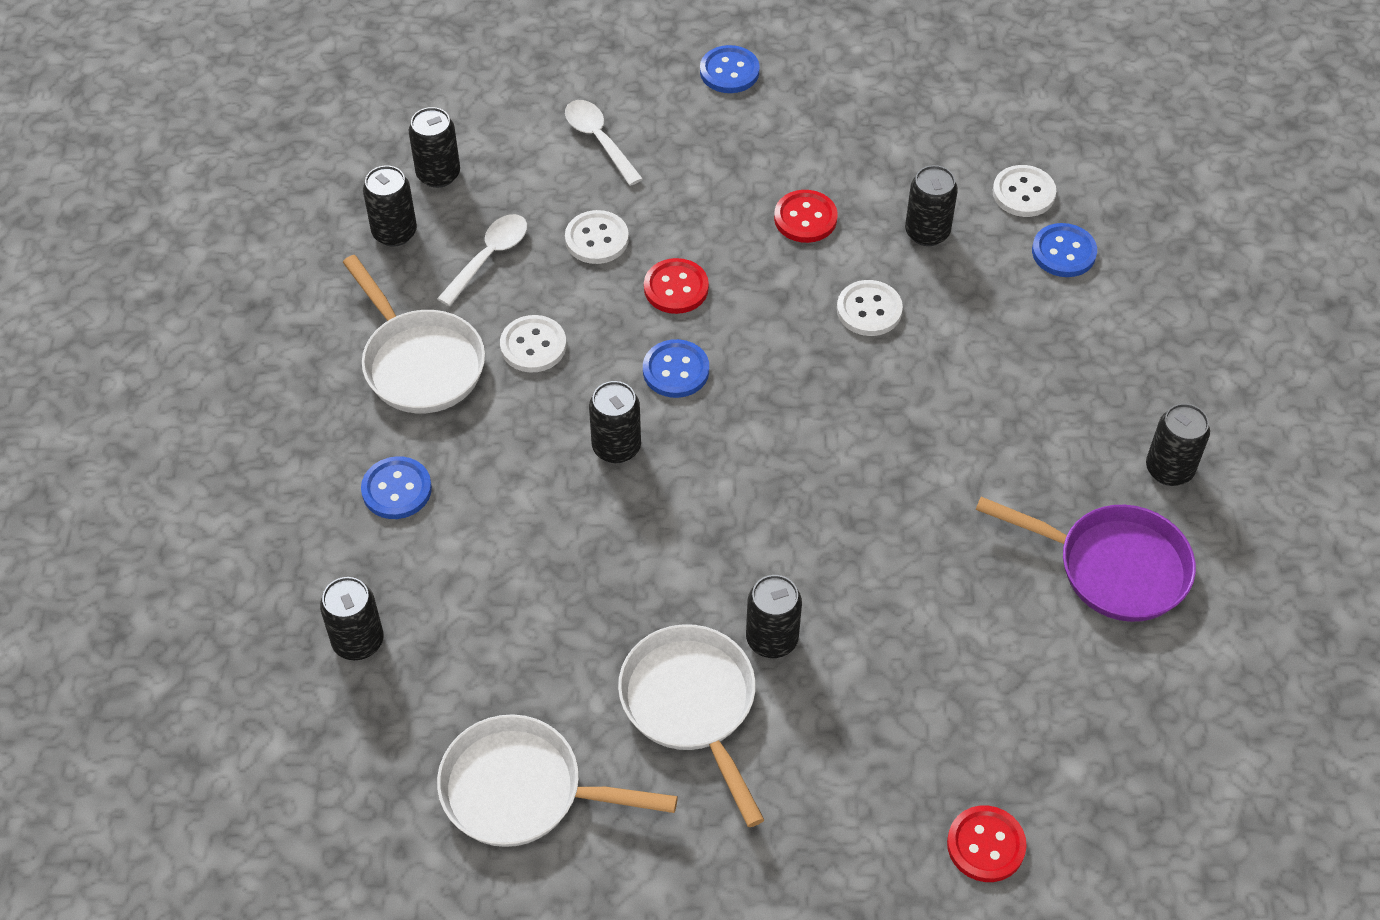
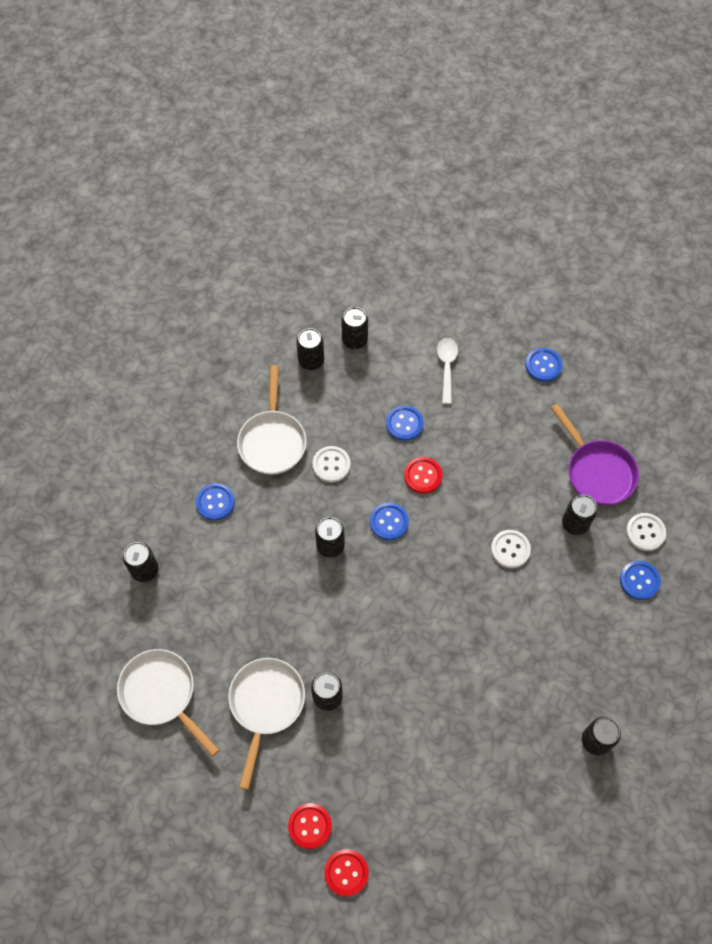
camera: 35 degrees right, 10 degrees up
white spoon [437,214,527,306] -> none
white button [565,210,629,264] -> blue button [386,406,423,441]
red button [774,190,838,243] -> red button moved to [288,803,332,849]
purple pan [976,497,1196,622] -> purple pan moved to [551,404,639,506]

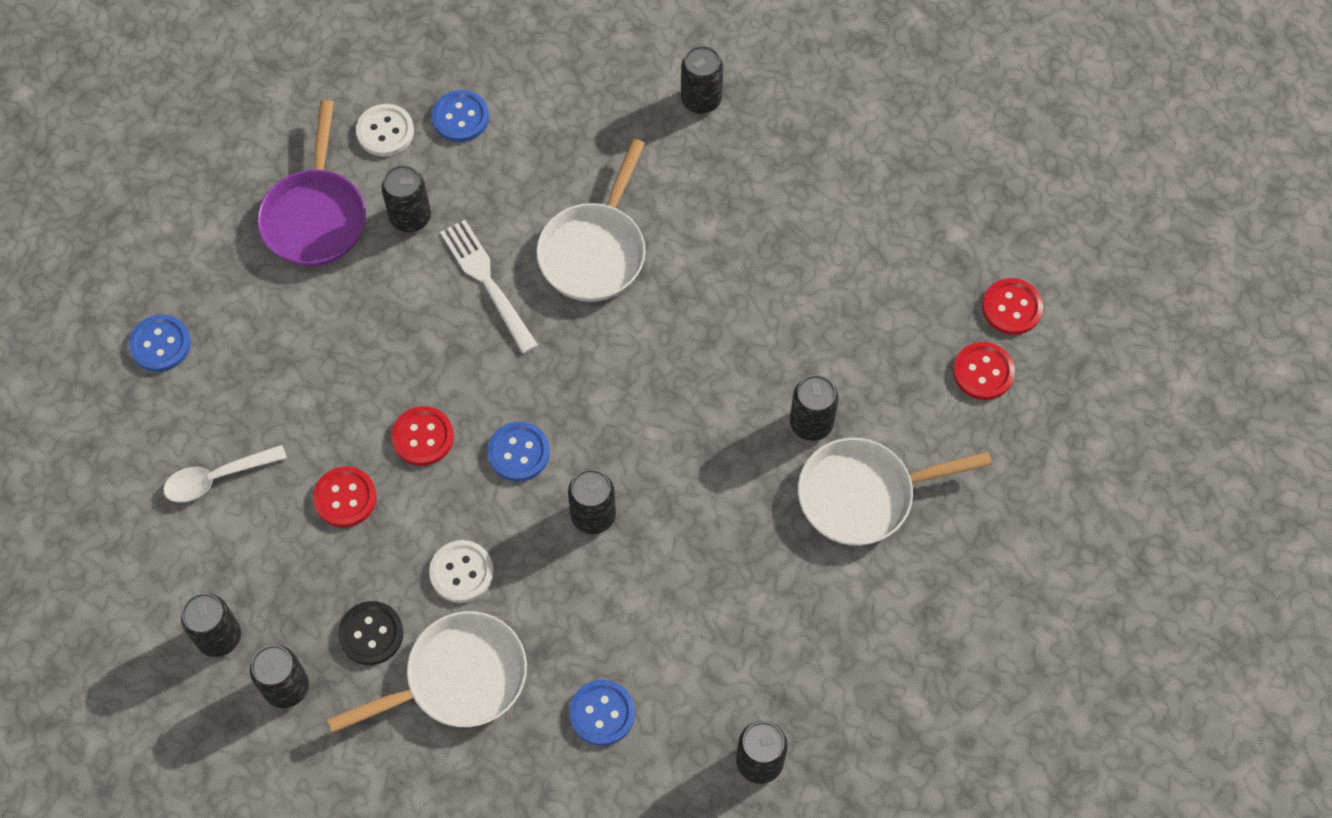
camera: 115 degrees left, 0 degrees up
white pan [117,649,219,757] -> white pan moved to [536,139,646,302]
blue button [386,406,423,441] -> red button [313,467,377,527]
white button [491,530,531,568] -> white fork [440,220,538,354]
purple pan [551,404,639,506] -> purple pan turned 150 degrees clockwise [257,100,366,267]
none -> black button [338,601,404,665]

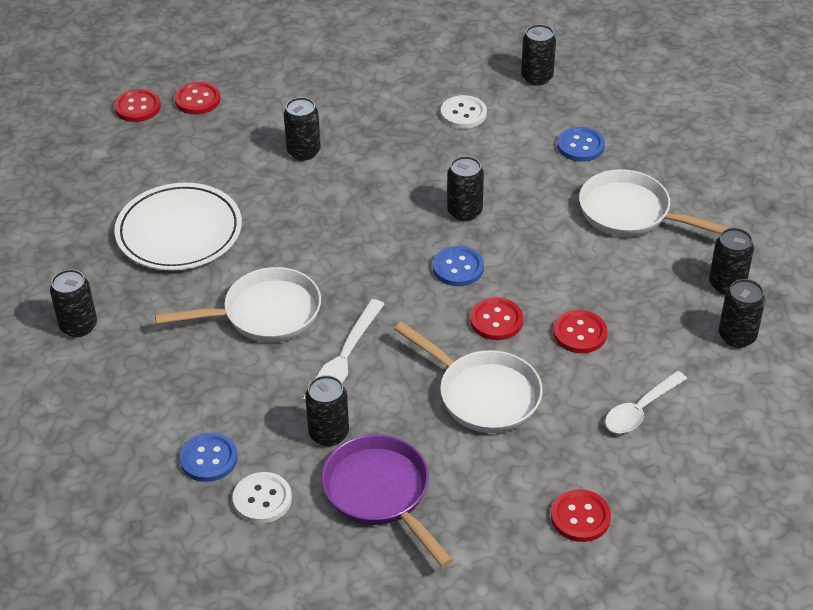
camera: 125 degrees left, 20 degrees down
blue button [128,315,191,372] -> red button [551,489,611,542]
white spoon [163,445,287,502] -> white spoon turned 105 degrees clockwise [605,371,687,433]
purple pan [257,100,366,267] -> purple pan turned 90 degrees counterclockwise [321,434,453,568]
black button [338,601,404,665] -> none
white button [429,540,494,603] -> white button moved to [441,95,487,129]
white pan [798,438,992,546] -> white pan moved to [394,322,543,433]
none -> white plate [114,183,242,270]

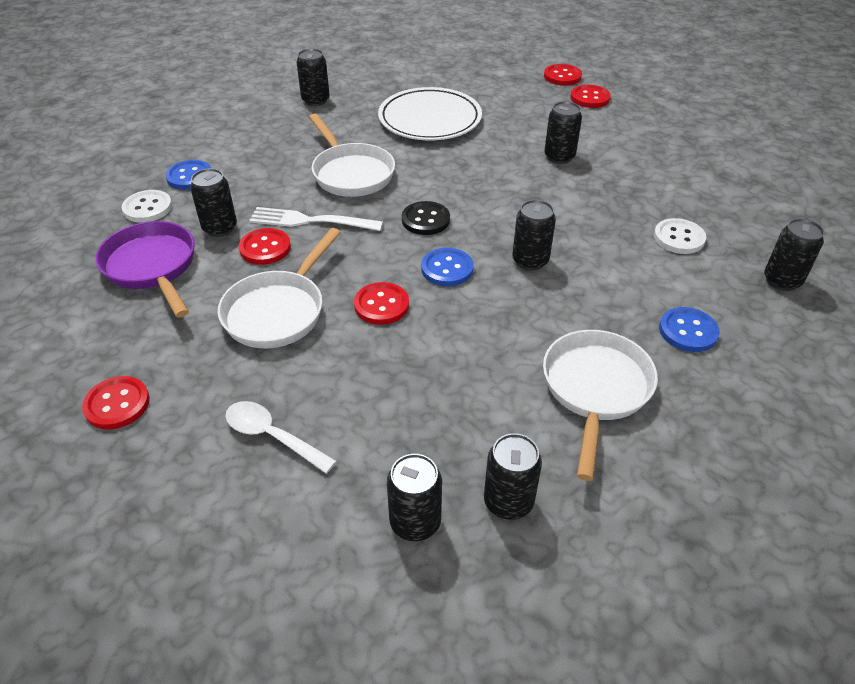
camera: 75 degrees right, 0 degrees up
purple pan [321,434,453,568] -> purple pan turned 75 degrees counterclockwise [95,221,195,318]
red button [554,310,607,353] -> red button moved to [239,228,291,265]
none -> black button [402,201,450,235]

